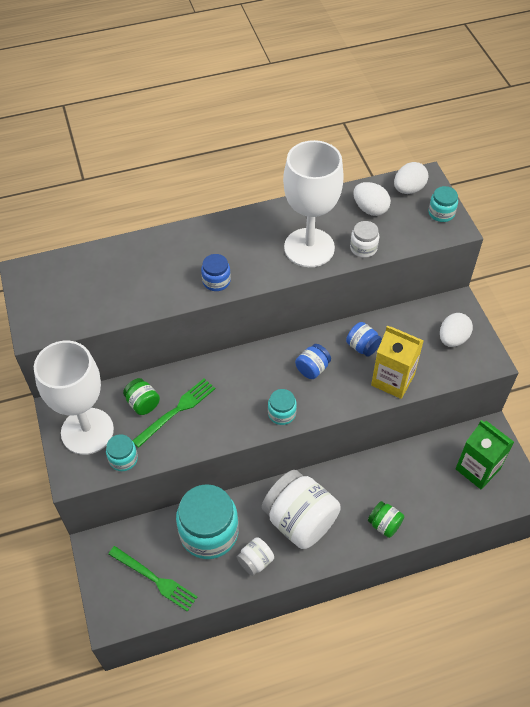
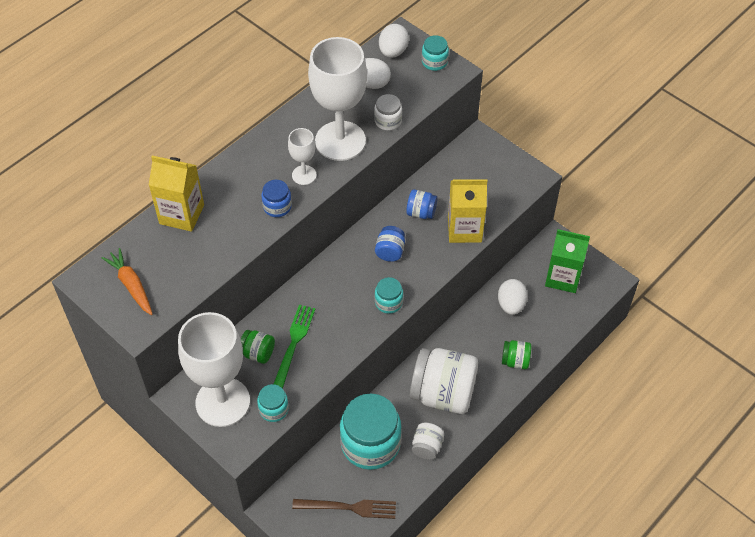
camera: 30 degrees left, 0 degrees up
green fork [108,546,198,612] -> brown fork [292,499,396,519]
white egg [440,313,473,347] -> white egg moved to [498,279,527,315]
none -> orange carrot [101,248,153,315]
none -> yellow carton [149,156,204,232]
none -> white goblet [288,128,317,185]

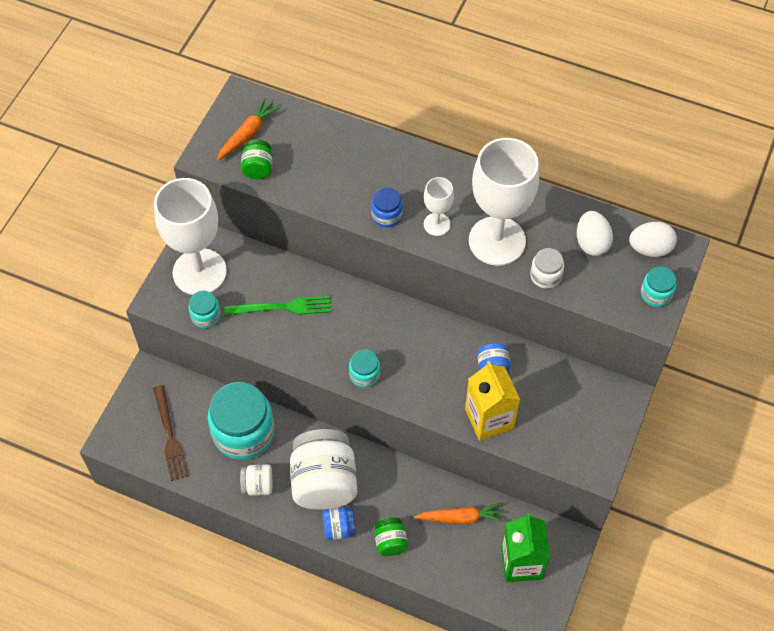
camera: 70 degrees right, 5 degrees up
yellow carton [149,156,204,232] -> none
green jar [241,330,275,364] -> green jar moved to [241,139,273,179]
blue jar [375,226,405,262] -> blue jar moved to [322,507,356,540]
white egg [498,279,527,315] -> orange carrot [414,502,505,524]

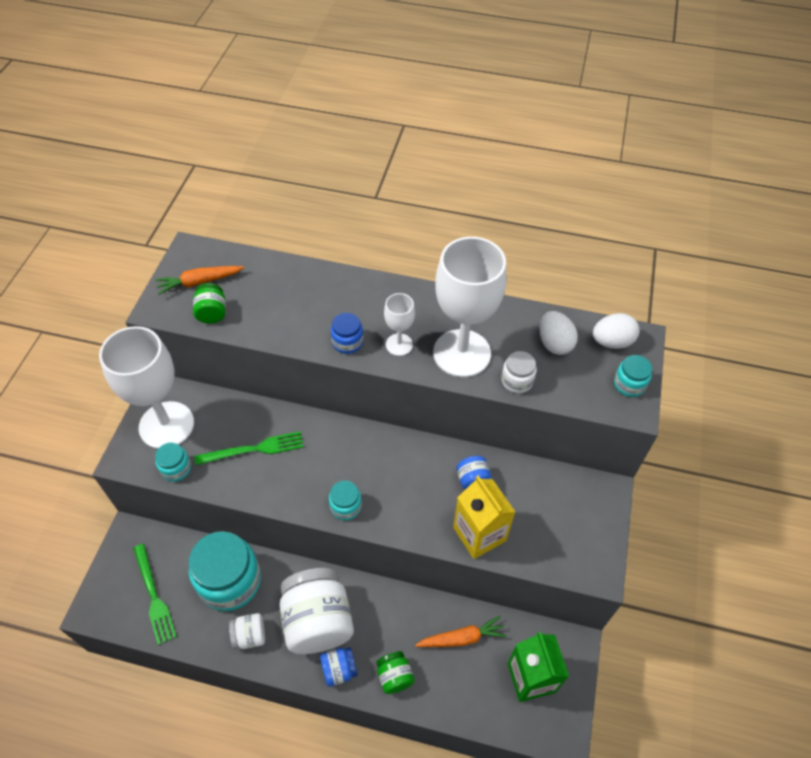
camera: 10 degrees left, 5 degrees down
brown fork [153,385,189,481] -> green fork [133,544,177,645]
orange carrot [217,98,281,161] -> orange carrot turned 135 degrees counterclockwise [155,266,244,295]

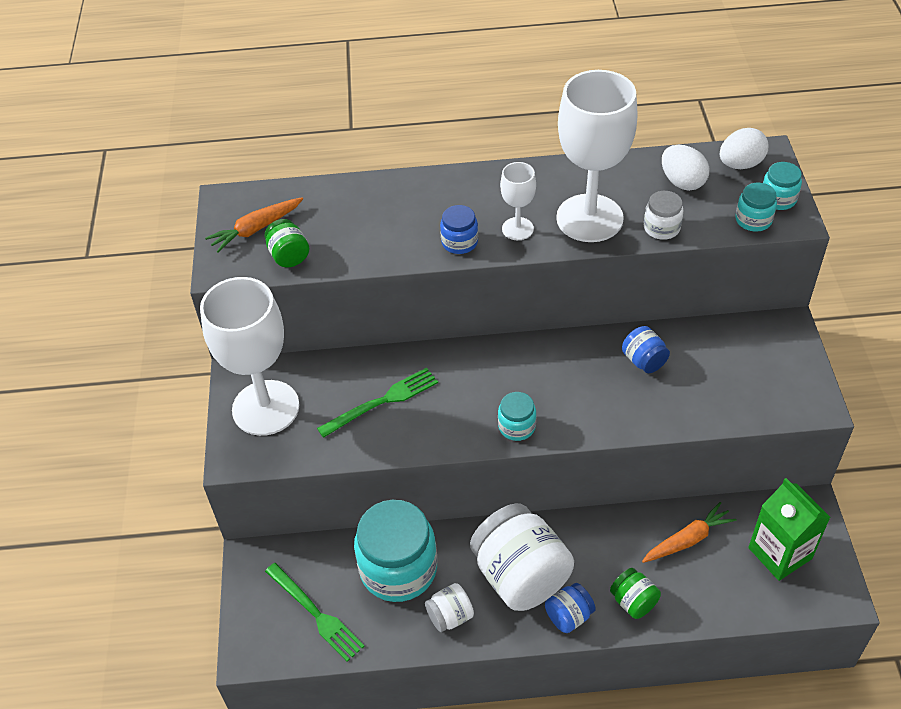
camera: 15 degrees left, 5 degrees down
turquoise jar [155,443,191,482] -> turquoise jar moved to [735,183,777,232]
yellow carton [453,476,515,559] -> none

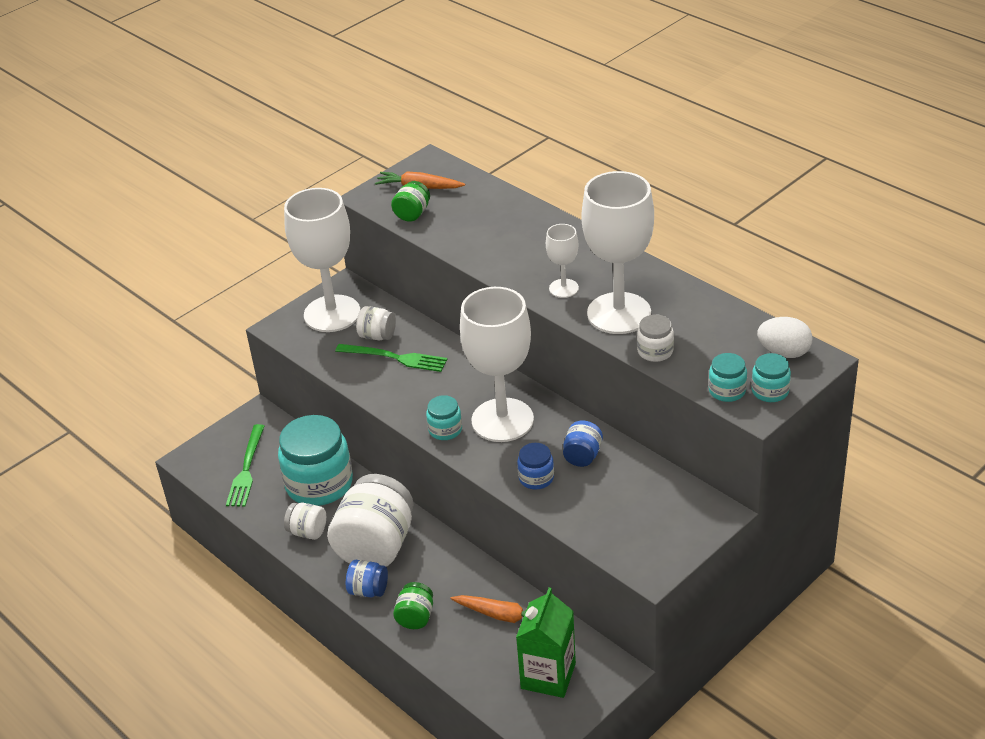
camera: 50 degrees right, 10 degrees down
blue jar [440,205,478,254] -> blue jar moved to [517,443,554,490]
white egg [662,145,709,191] -> none
none -> white jar [356,306,396,340]
none -> white goblet [460,287,534,442]

